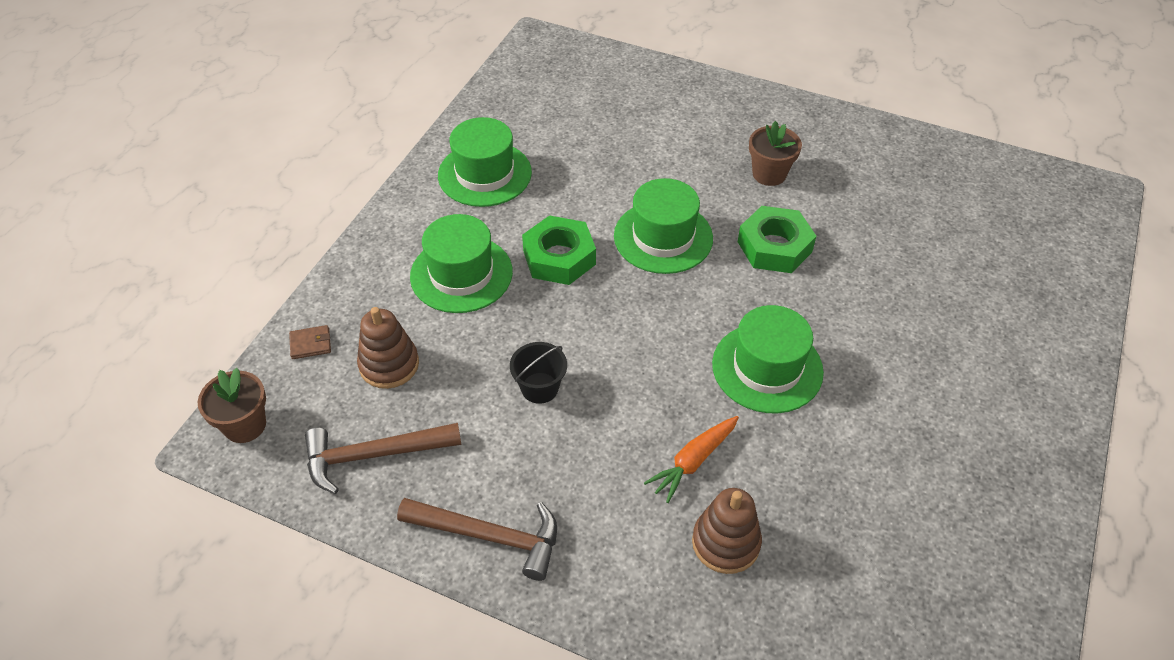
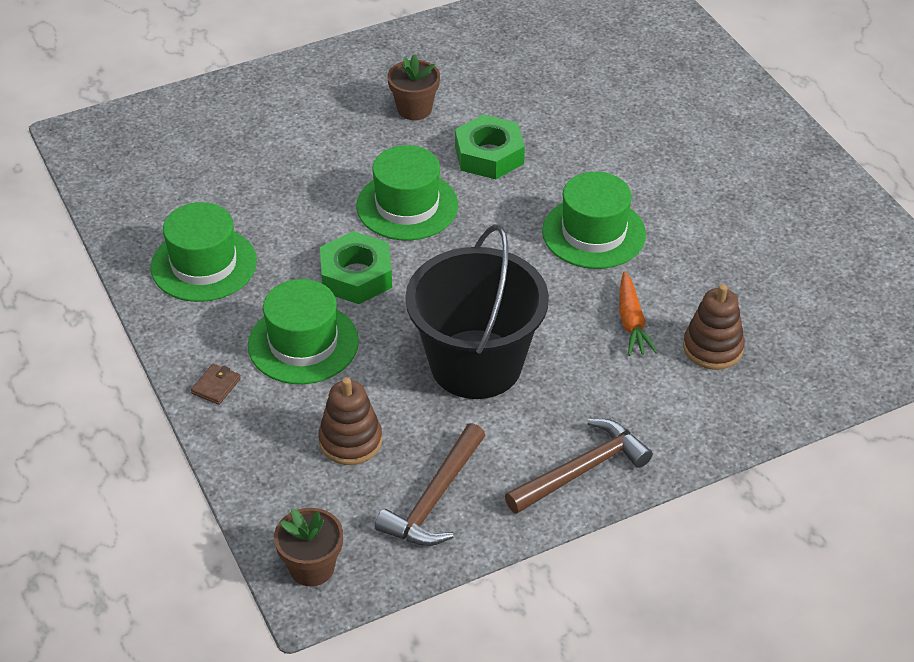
camera: 50 degrees left, 5 degrees down
brown wallet [289,325,331,359] -> brown wallet moved to [191,364,241,405]
black bucket [510,342,567,404] -> black bucket [405,224,549,399], size x2.46

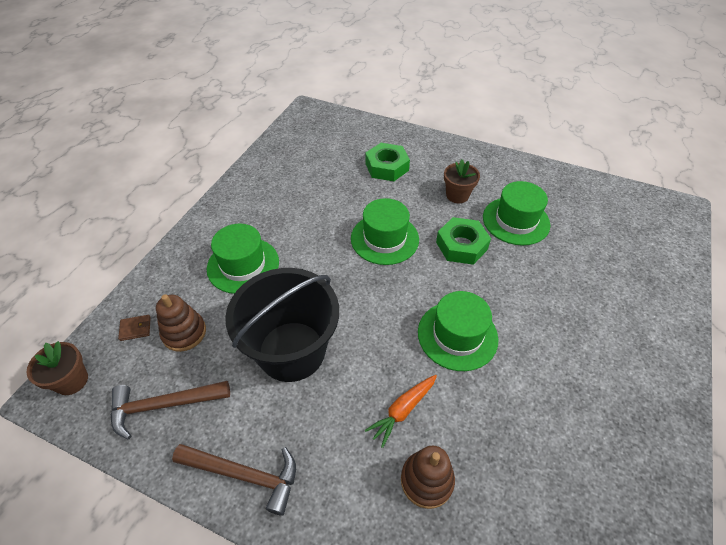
camera: 50 degrees right, 5 degrees up
green hat [151,202,257,302] -> green hat moved to [483,181,551,245]
brown wallet [191,364,241,405] -> brown wallet moved to [118,315,151,341]
green nut [320,231,392,304] -> green nut moved to [365,143,410,181]

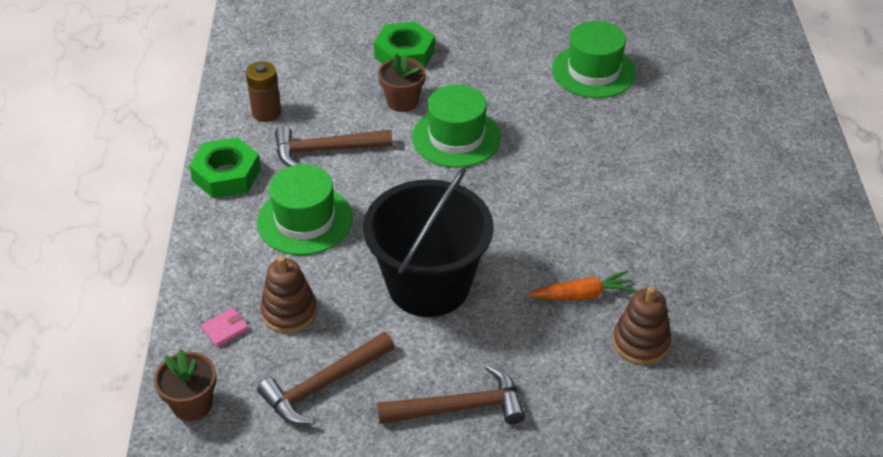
camera: 25 degrees left, 5 degrees down
brown wallet [118,315,151,341] -> pink wallet [201,308,249,347]
orange carrot [365,375,437,448] -> orange carrot turned 120 degrees counterclockwise [528,270,636,300]
green hat [418,291,498,371] -> none
green nut [436,217,491,265] -> green nut moved to [189,137,261,198]
brown flower pot [444,159,480,203] -> brown flower pot moved to [378,54,426,112]
none -> brown battery [246,61,281,122]
none -> brown hammer [275,126,393,167]

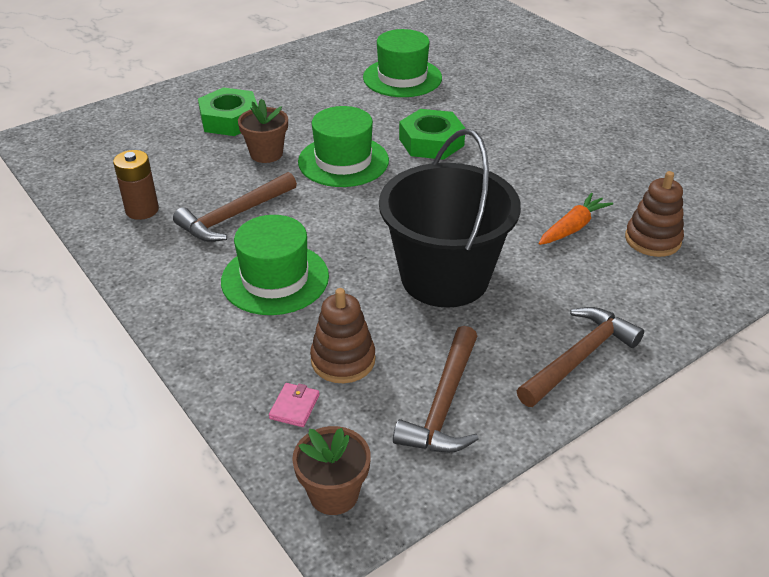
camera: 35 degrees left, 5 degrees down
green nut [189,137,261,198] -> green nut moved to [399,109,465,160]

